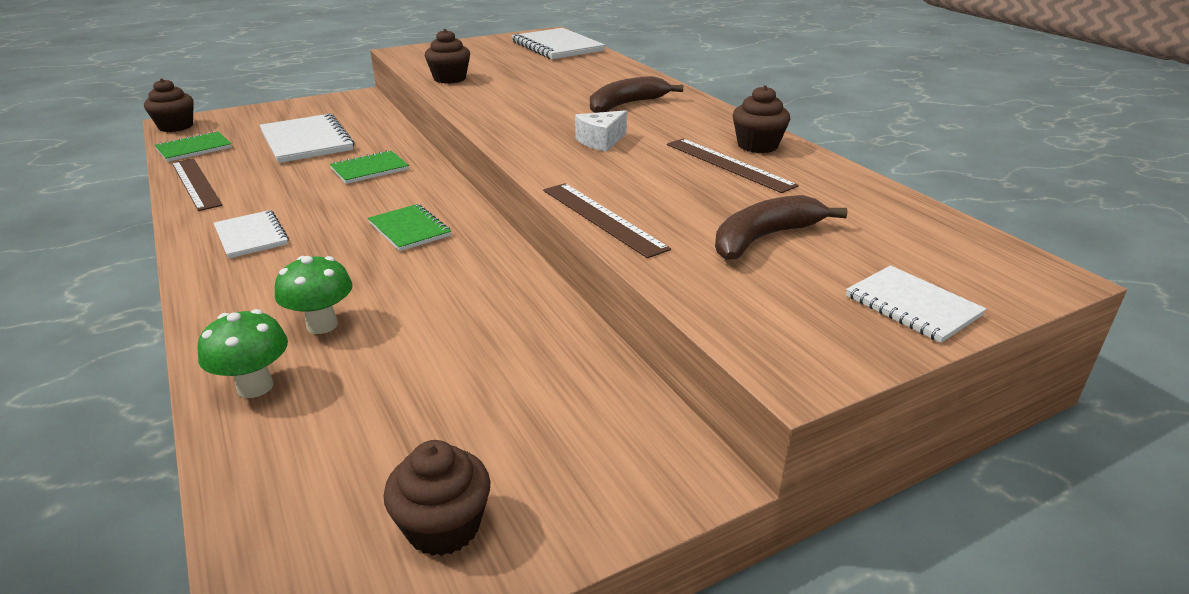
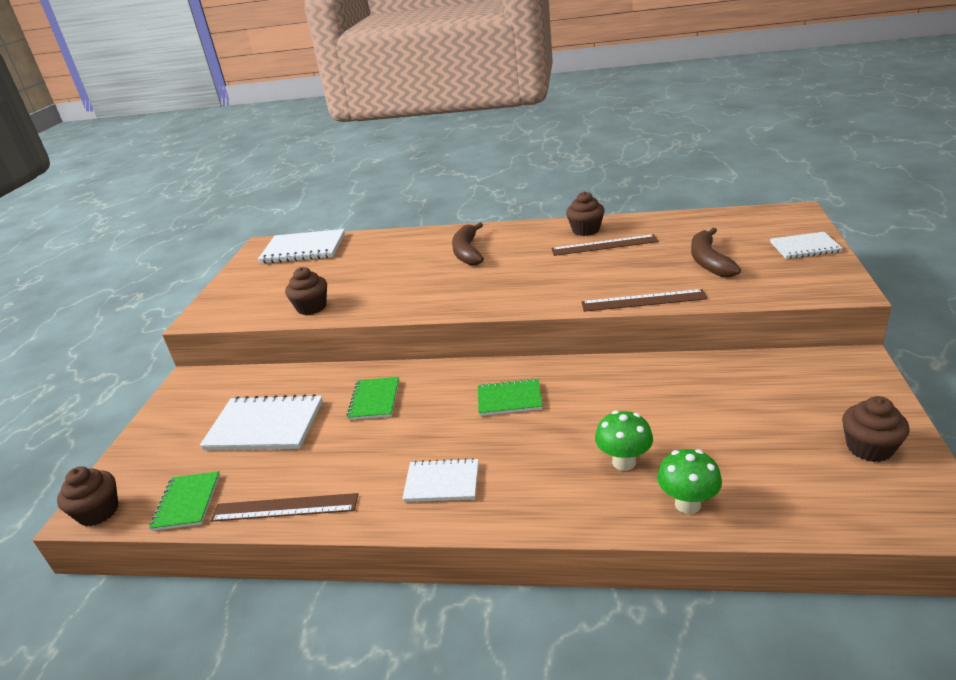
camera: 50 degrees left, 0 degrees up
white cheese [575,110,627,152] -> none

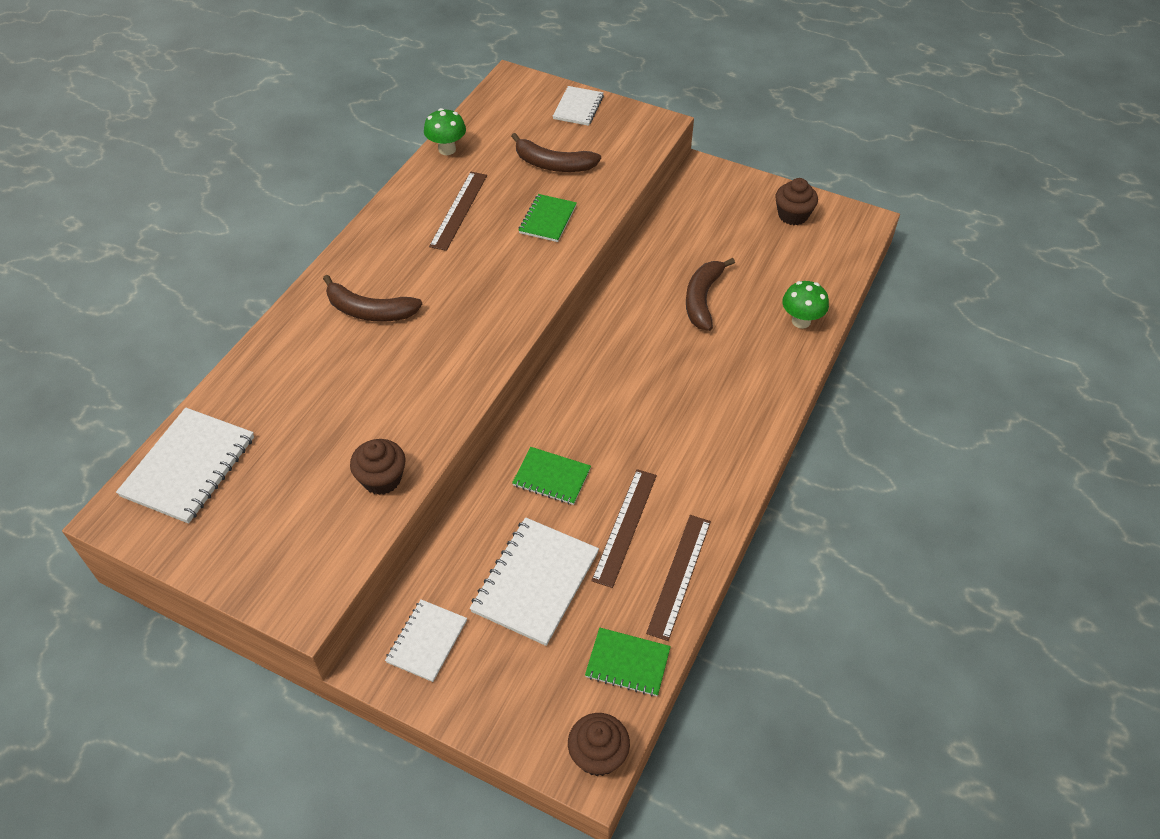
camera: 75 degrees left, 20 degrees up
white notebook [402,458,479,502] -> white notebook moved to [385,600,467,682]
green notebook [478,378,542,416] -> green notebook moved to [518,194,577,242]
brown cupcake [566,191,604,236] -> none
brown ruler [582,289,708,312] -> brown ruler moved to [591,469,657,588]
green mushroom [595,410,653,471] -> green mushroom moved to [424,108,466,155]
none -> brown banana [686,258,735,331]

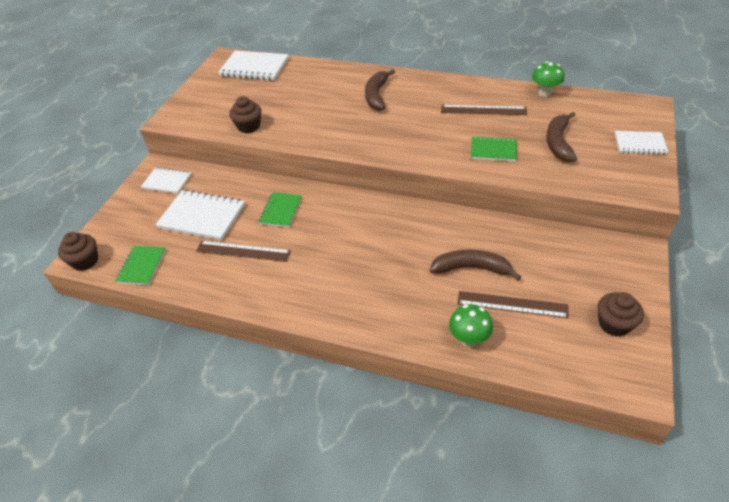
camera: 85 degrees right, 5 degrees down
brown ruler [646,515,711,641] -> brown ruler moved to [457,291,569,318]

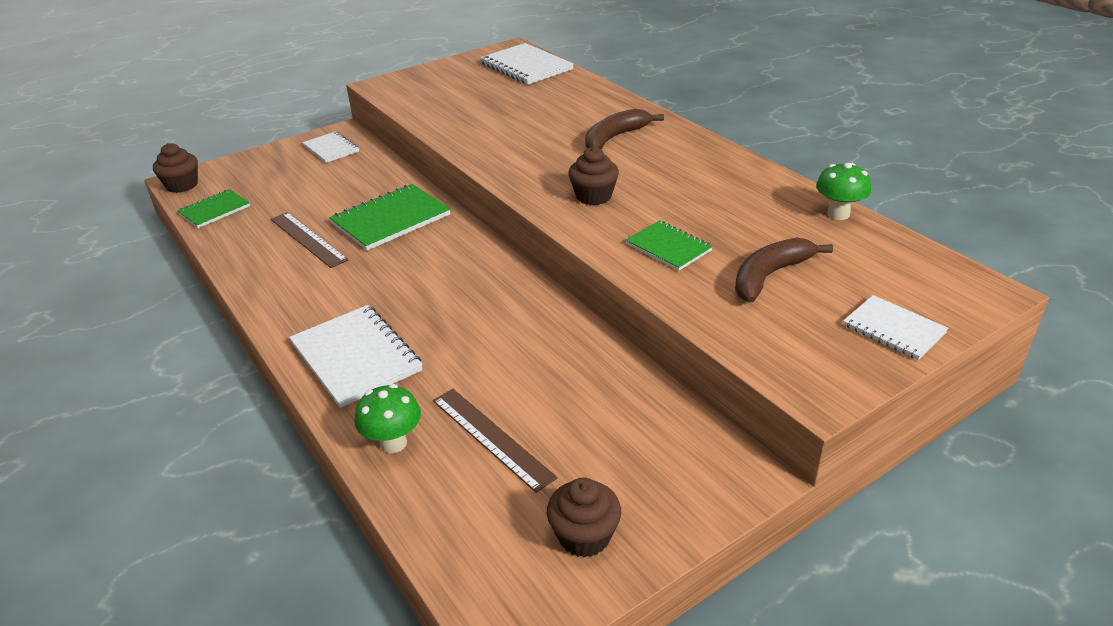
camera: 35 degrees right, 10 degrees down
white notebook [156,190,245,241] -> white notebook moved to [289,305,423,408]
brown cupcake [229,96,261,133] -> brown cupcake moved to [568,147,619,205]
green notebook [258,192,302,227] -> green notebook [329,184,451,251], size x1.65
brown banana [430,249,521,281] -> none
brown ruler [441,105,527,115] -> none

